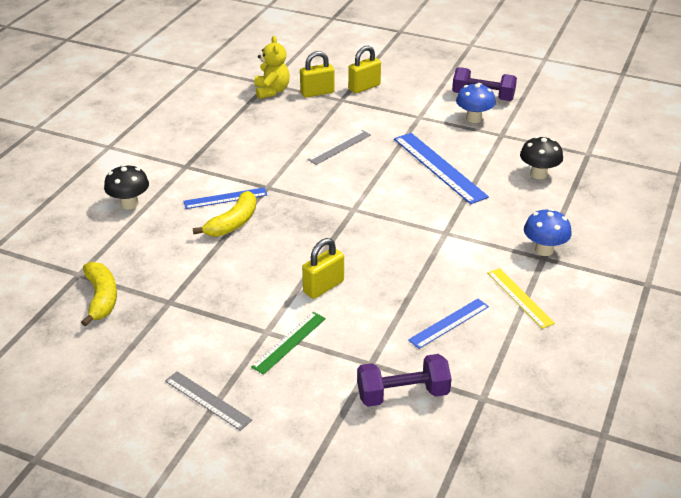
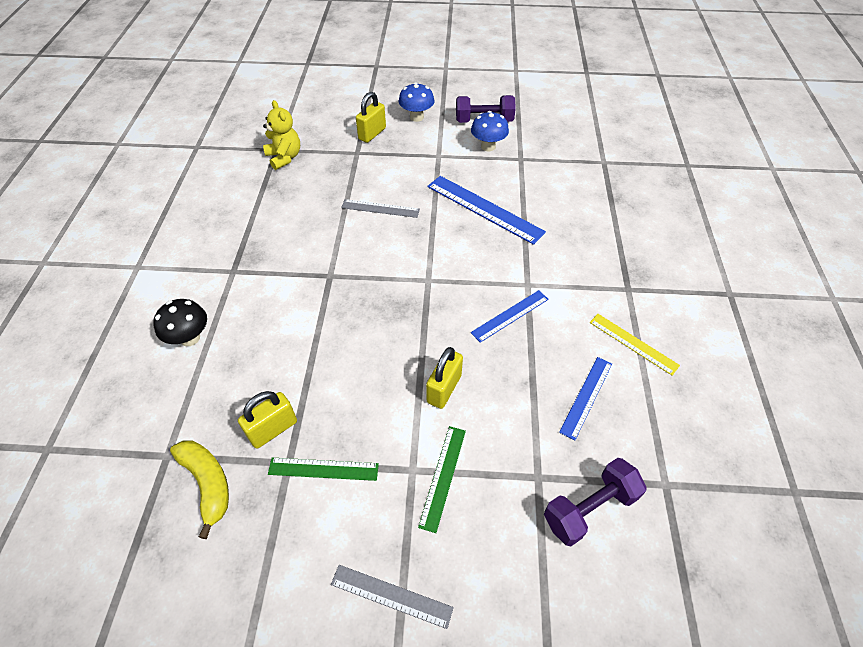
camera: 20 degrees left, 15 degrees up
blue ruler [183,187,267,209] -> blue ruler moved to [471,290,549,343]
yellow banana [193,191,256,237] -> none
yellow padlock [300,51,335,98] -> yellow padlock moved to [238,391,297,449]
grey ruler [307,130,371,165] -> grey ruler turned 75 degrees clockwise [341,199,420,218]
black mushroom [520,136,563,179] -> none
blue mushroom [524,208,572,256] -> blue mushroom moved to [399,82,435,122]
none -> green ruler [268,458,379,481]

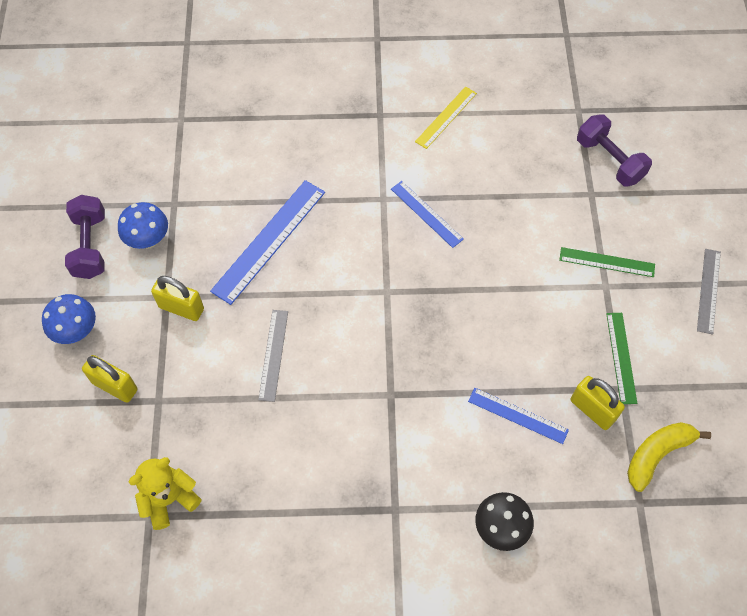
camera: 95 degrees left, 10 degrees up
yellow padlock [426,347,463,409] -> yellow padlock moved to [151,276,204,321]
blue ruler [559,357,612,440] -> blue ruler moved to [468,388,569,444]

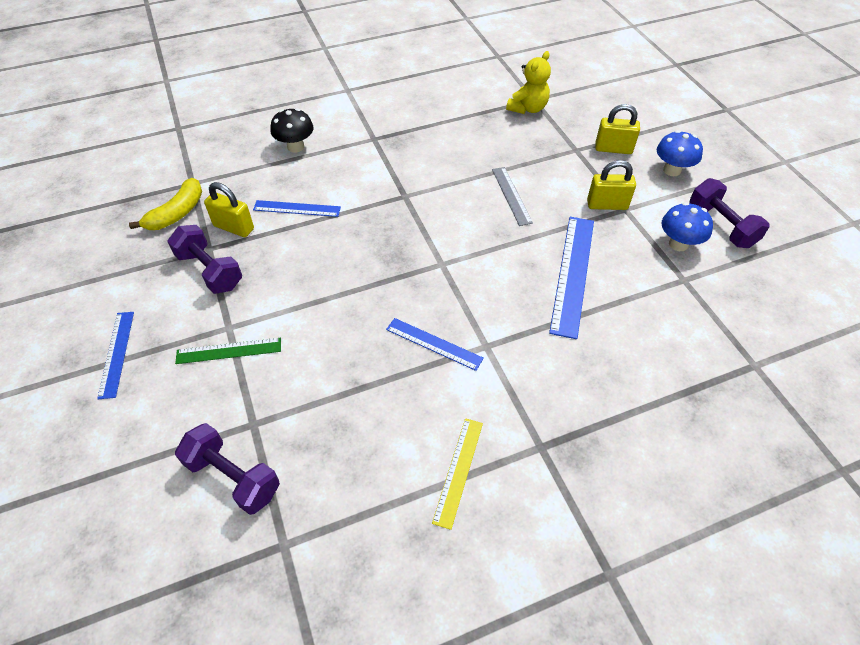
camera: 160 degrees right, 10 degrees down
green ruler [606,313,637,404] -> purple dumbbell [167,225,242,294]
grey ruler [697,249,721,335] -> blue ruler [97,312,134,399]

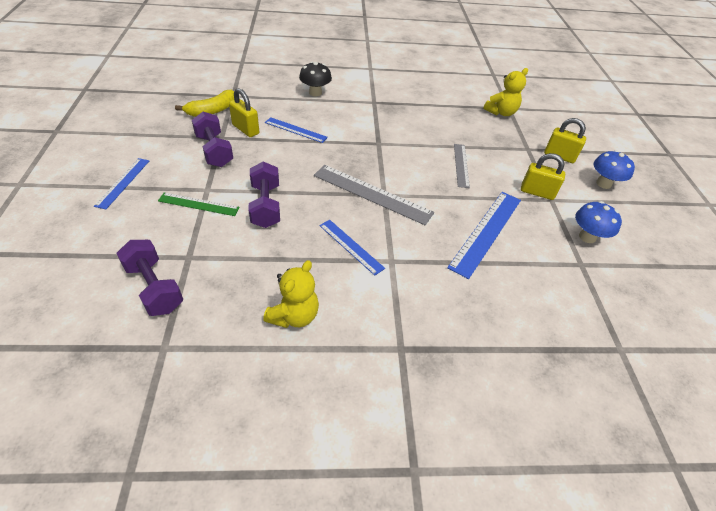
camera: 15 degrees right, 5 degrees down
yellow ruler [432,418,483,530] -> none
purple dumbbell [690,178,769,248] -> purple dumbbell moved to [248,162,280,228]
none -> yellow teddy bear [263,260,319,328]
none -> grey ruler [314,165,434,225]

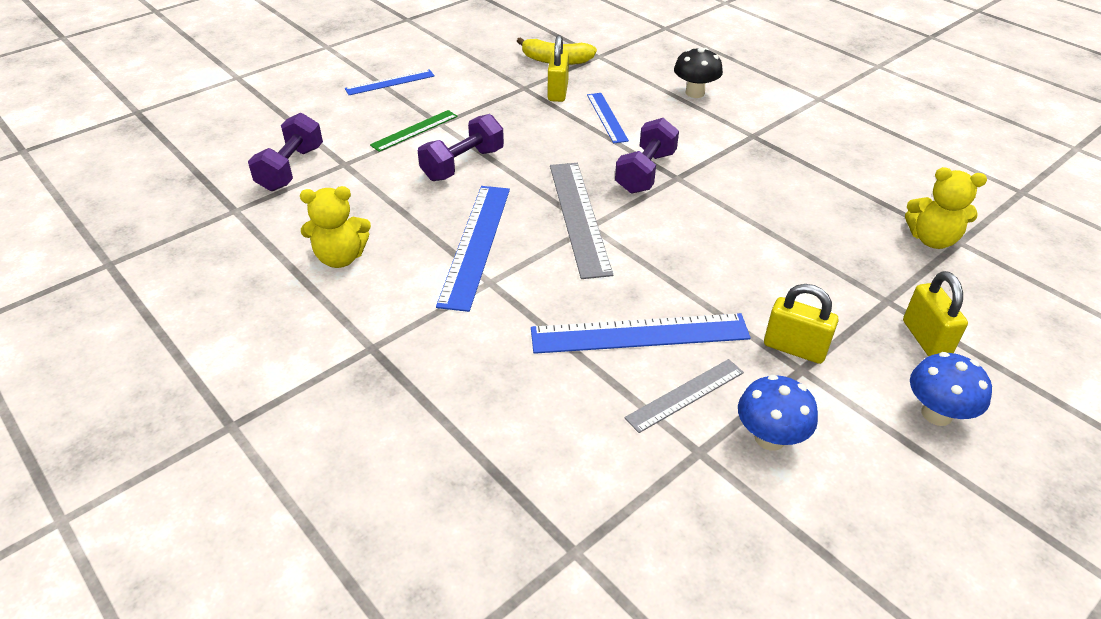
camera: 55 degrees right, 5 degrees down
green ruler [158,192,240,216] -> green ruler turned 75 degrees clockwise [370,110,458,152]
purple dumbbell [192,112,233,167] -> purple dumbbell moved to [615,118,679,194]
blue ruler [319,220,385,275] -> blue ruler [436,186,510,312], size x1.68
grey ruler [454,144,470,188] -> grey ruler moved to [624,359,744,433]
yellow padlock [521,153,565,200] -> yellow padlock turned 45 degrees counterclockwise [764,284,839,364]

